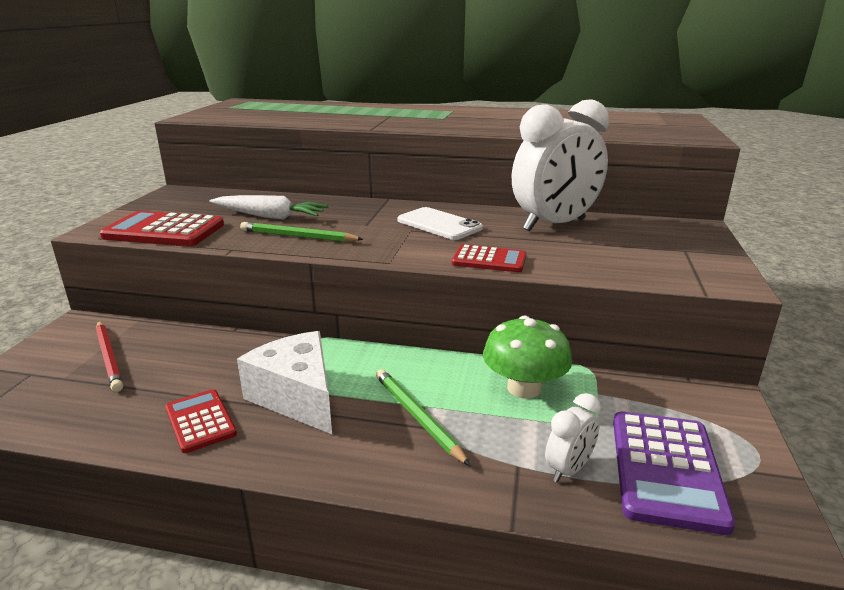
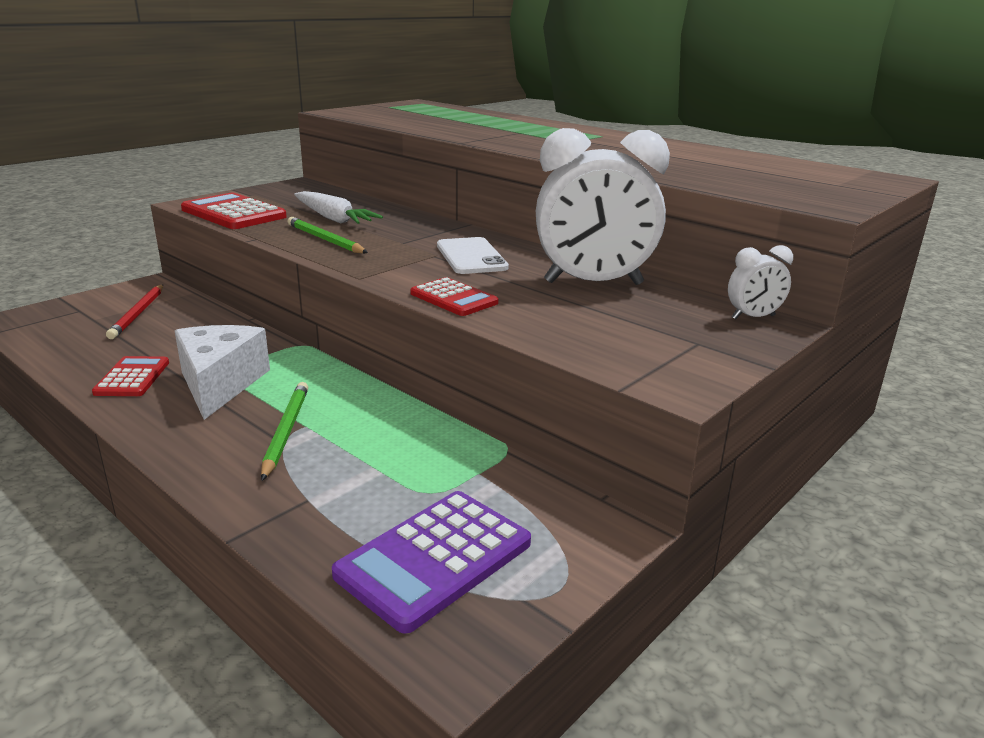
camera: 30 degrees right, 0 degrees up
green mushroom [483,315,572,399] -> none
white clock [545,393,601,483] -> white clock moved to [728,245,793,319]

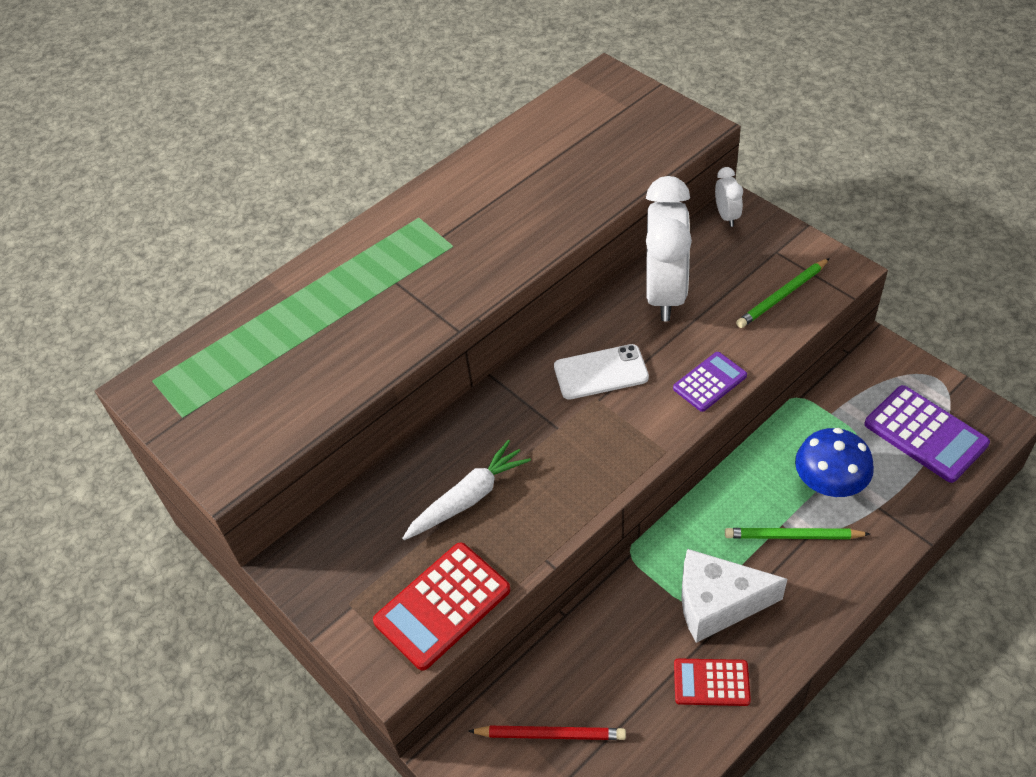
camera: 80 degrees left, 25 degrees up
green pencil [287,217,368,253] -> green pencil moved to [736,258,830,328]
red calculator [410,277,499,316] -> purple calculator [673,352,747,412]
none -> blue mushroom [795,428,874,497]

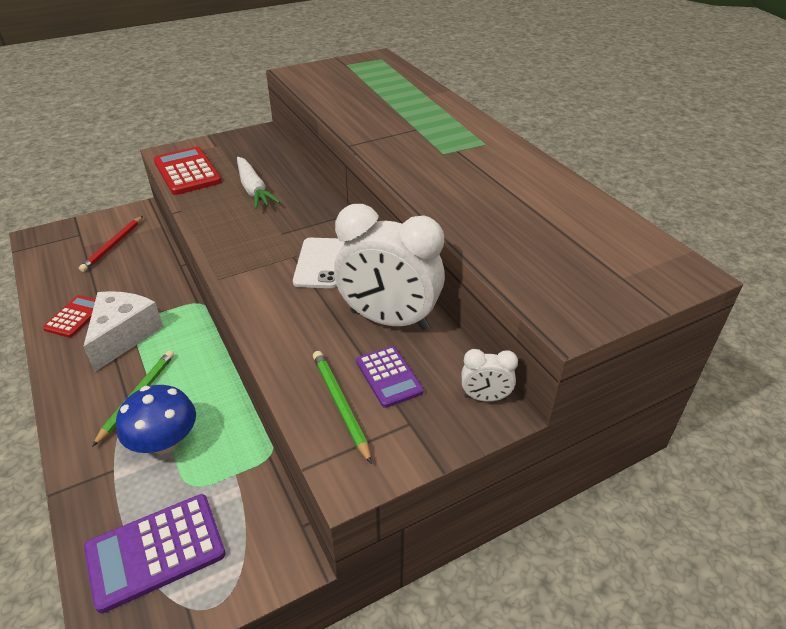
camera: 100 degrees right, 10 degrees down
purple calculator [673,352,747,412] -> purple calculator moved to [356,346,424,408]

